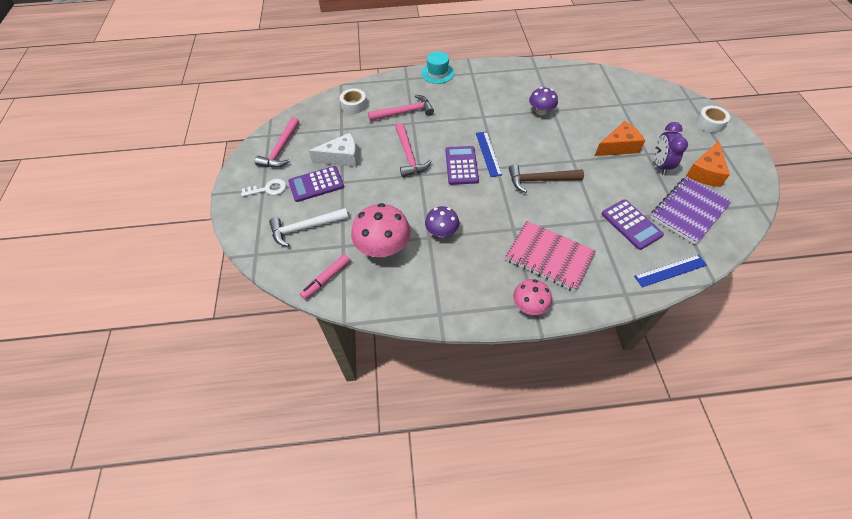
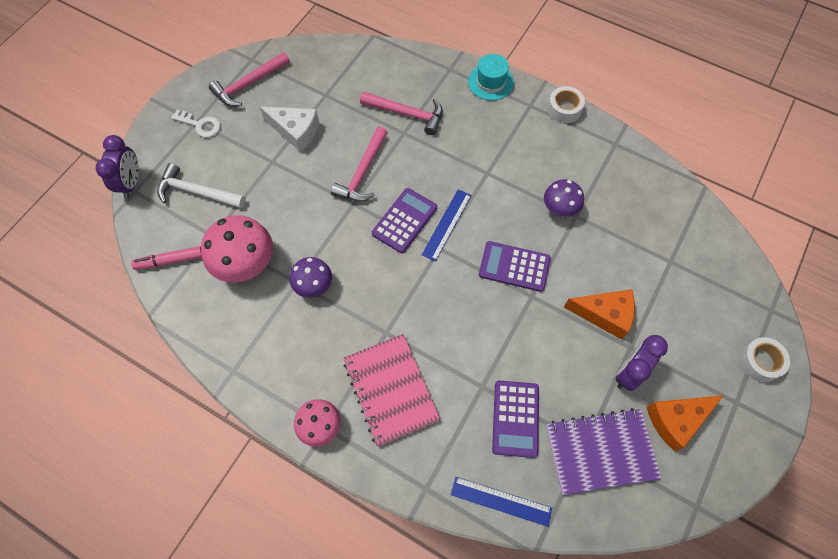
camera: 35 degrees right, 10 degrees up
purple calculator [288,166,344,202] -> purple calculator moved to [479,241,551,292]
white tape [340,89,367,114] -> white tape moved to [547,86,585,123]
brown hammer [509,164,584,193] -> none
none -> purple clock [95,135,139,198]

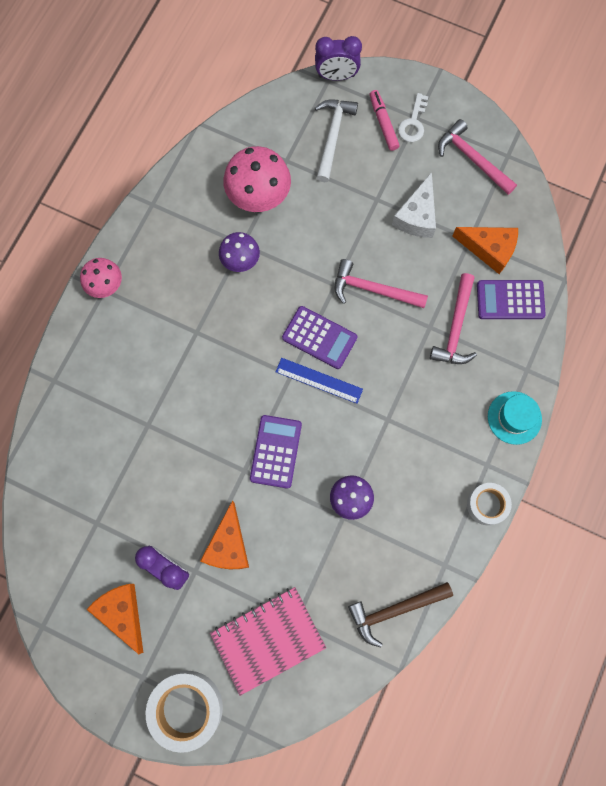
camera: 85 degrees right, 10 degrees up
pink marker [131,246,202,270] -> pink marker moved to [370,90,400,151]
pink notebook [343,334,440,447] -> pink notebook moved to [210,587,326,696]
blue ruler [451,477,552,527] -> none
purple calculator [492,380,539,458] -> purple calculator moved to [477,280,546,319]
purple notebook [546,408,661,495] -> none
white tape [739,337,790,382] -> white tape [146,671,223,753], size x1.67
none -> brown hammer [348,582,453,648]
none -> orange cheese [453,227,518,274]

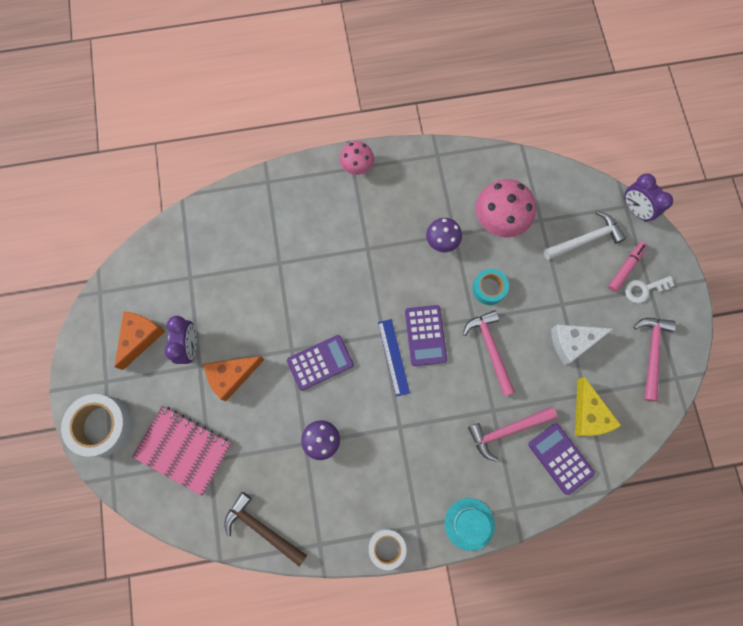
camera: 55 degrees right, 0 degrees up
orange cheese [453,227,518,274] -> yellow cheese [575,377,622,436]
none -> turquoise tape [472,269,509,305]

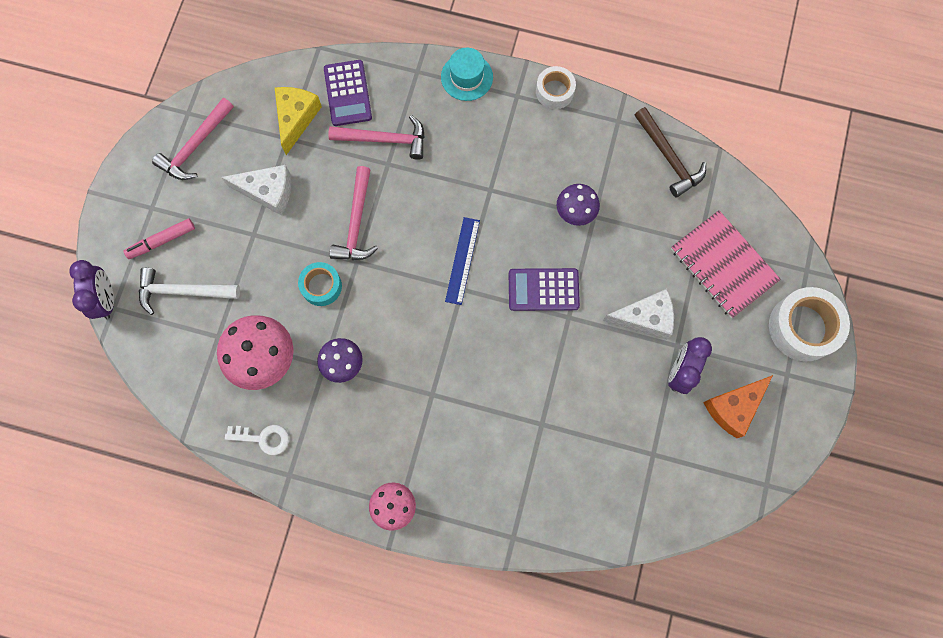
camera: 155 degrees left, 0 degrees up
orange cheese [204,356,265,401] -> white cheese [603,289,674,340]
purple calculator [405,305,447,366] -> none
white key [625,276,675,303] -> white key moved to [225,425,289,455]

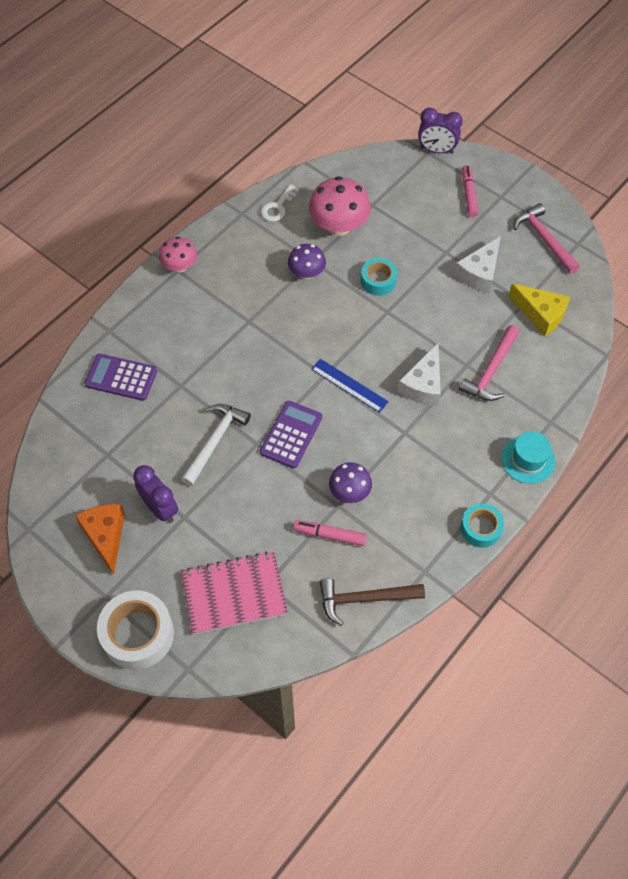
camera: 115 degrees right, 15 degrees down
white hammer [139,268,240,315] -> white hammer moved to [181,404,251,486]
purple calculator [324,60,372,126] -> purple calculator moved to [84,354,157,401]
pink hammer [330,166,378,260] -> none
white tape [536,66,576,109] -> turquoise tape [461,503,504,548]
white cheese [603,289,674,340] -> white cheese moved to [398,343,441,406]
none -> pink marker [293,520,367,546]

